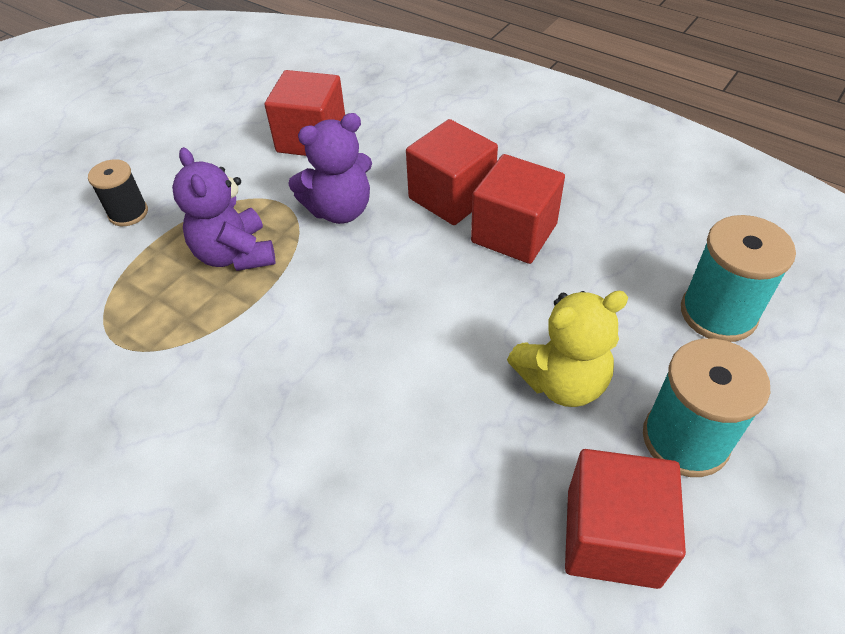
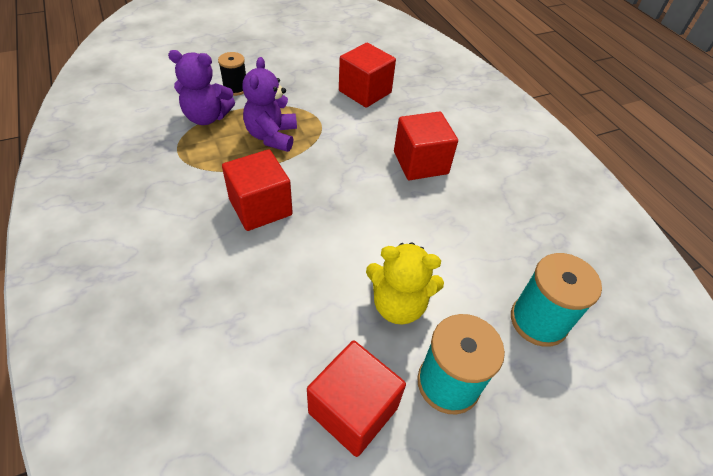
camera: 25 degrees right, 0 degrees up
purple teddy bear [288,113,372,224] -> purple teddy bear moved to [168,50,235,125]
red cube [471,154,565,264] -> red cube moved to [222,149,293,231]

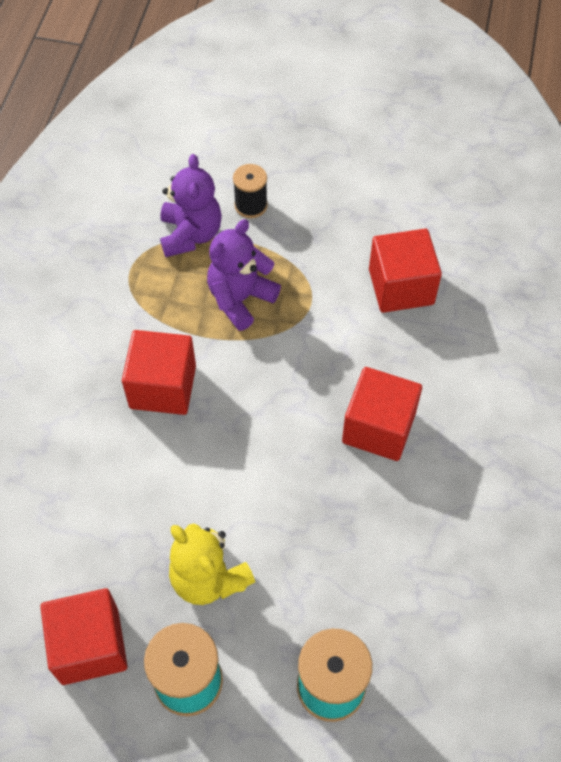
camera: 40 degrees right, 10 degrees up
purple teddy bear [168,50,235,125] -> purple teddy bear turned 135 degrees counterclockwise [160,154,222,257]

